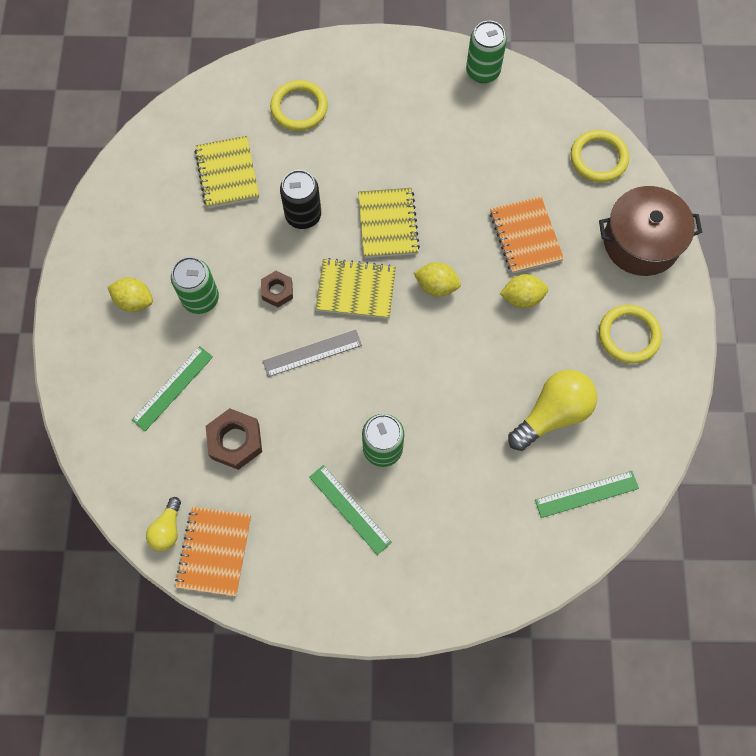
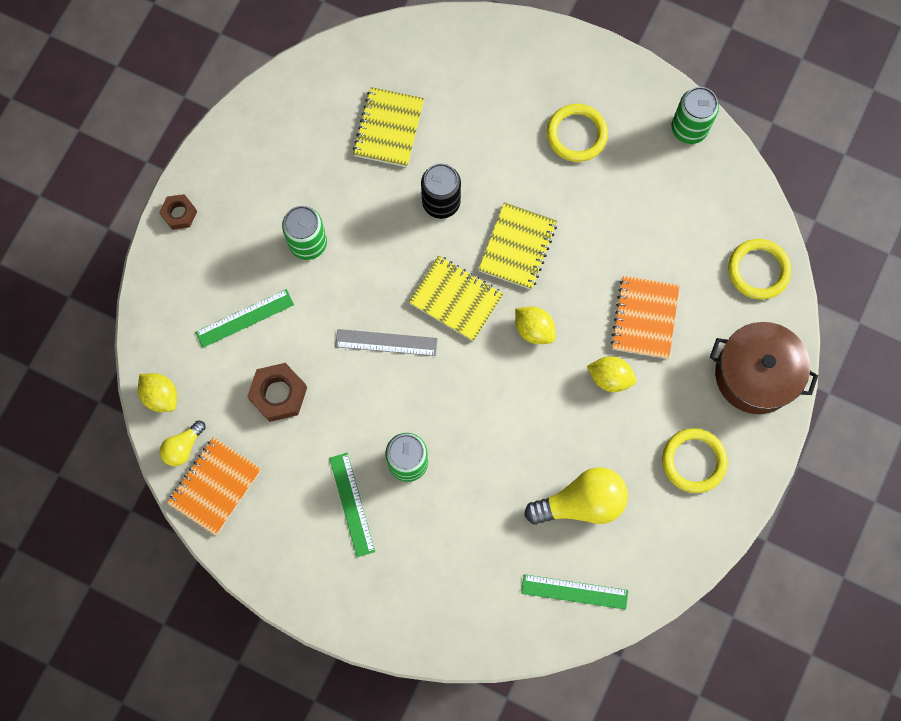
camera: 25 degrees right, 5 degrees up
yellow lemon [108,278,153,312] -> yellow lemon moved to [138,373,177,412]
brown nut [261,271,293,307] -> brown nut moved to [159,194,197,230]
yellow ring [270,80,328,131] -> yellow ring moved to [547,104,608,162]

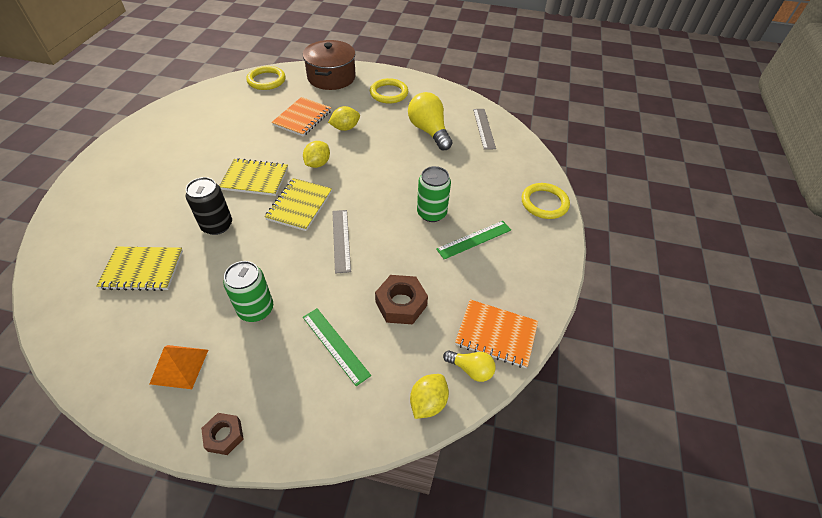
camera: 105 degrees left, 25 degrees down
green ruler [521,574,628,610] -> grey ruler [473,109,496,150]
yellow ring [547,104,608,162] -> yellow ring moved to [522,183,570,219]
yellow lemon [587,356,636,392] -> yellow lemon turned 60 degrees clockwise [328,106,360,131]
orange notebook [610,276,680,359] -> orange notebook turned 60 degrees counterclockwise [272,97,331,137]
green can [671,87,719,144] -> none
none -> orange pyramid [149,345,208,389]

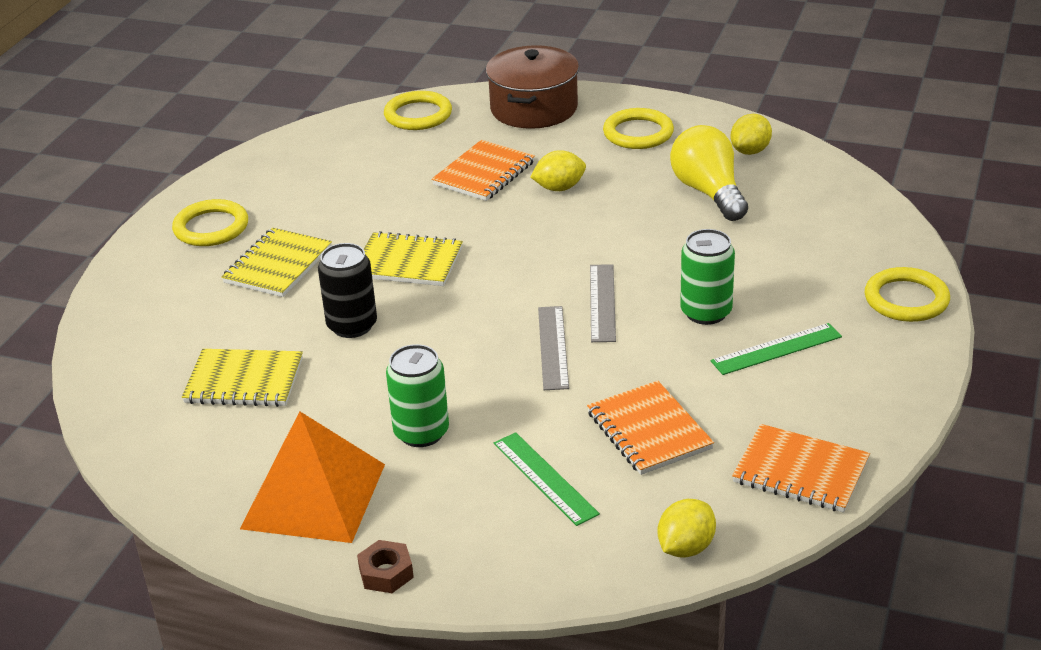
camera: 10 degrees right, 15 degrees down
orange pyramid [149,345,208,389] -> orange pyramid [240,412,385,543], size x1.79
yellow notebook [265,178,332,231] -> yellow notebook moved to [222,228,332,297]
yellow lemon [303,141,330,168] -> yellow lemon moved to [731,114,772,155]
brown nut [375,275,428,324] -> orange notebook [587,381,714,475]
yellow light bulb [443,350,496,382] -> none
grey ruler [473,109,496,150] -> grey ruler moved to [590,264,616,342]
none -> yellow ring [172,199,248,246]

